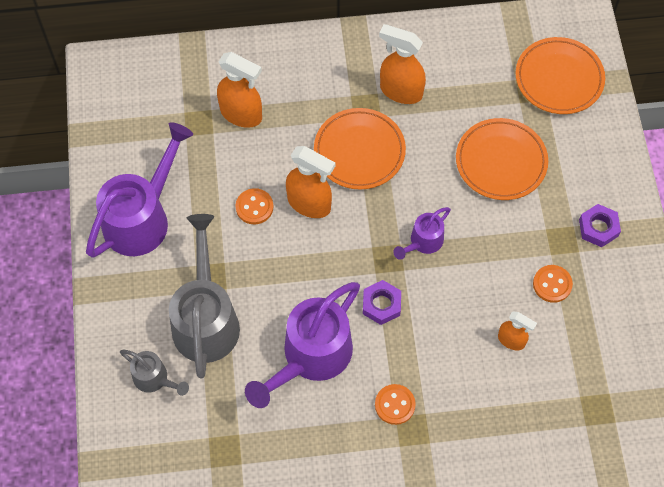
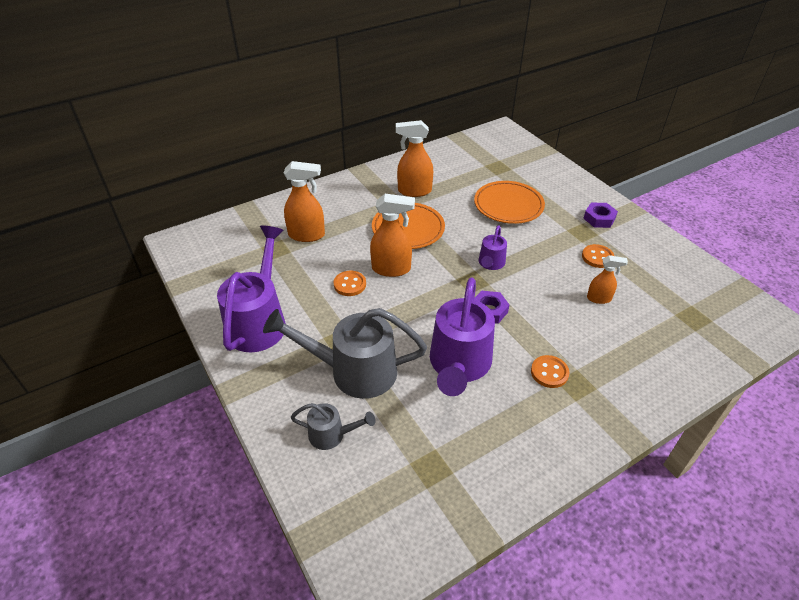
camera: 25 degrees left, 20 degrees down
grey watering can [169,214,240,378] -> grey watering can turned 60 degrees counterclockwise [263,308,427,399]
orange plate [516,37,605,114] -> none

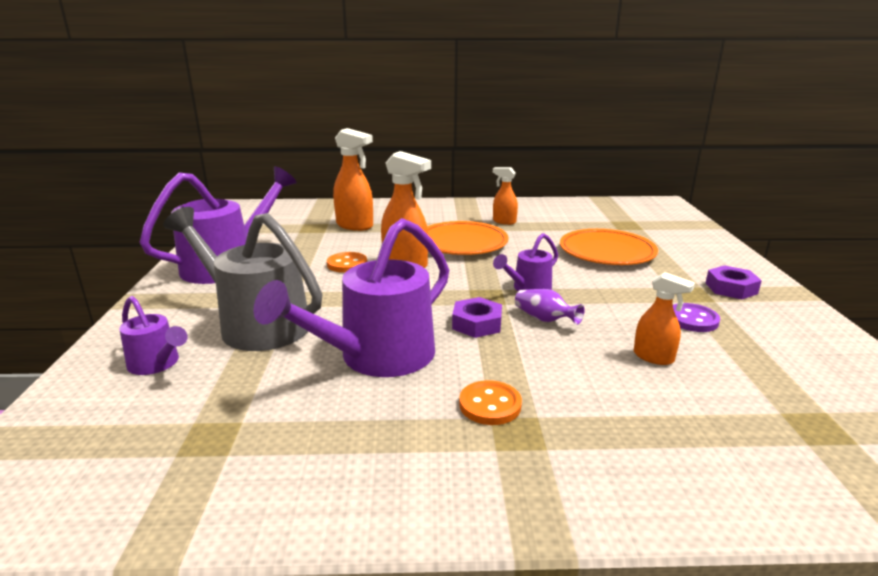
camera: 30 degrees right, 20 degrees down
grey watering can [291,403,376,450] -> purple watering can [119,296,188,375]
orange spray bottle [396,120,433,197] -> orange spray bottle [493,167,518,225], size x0.59
orange button [582,244,614,268] -> purple button [673,303,720,332]
none -> purple vase [515,289,585,325]

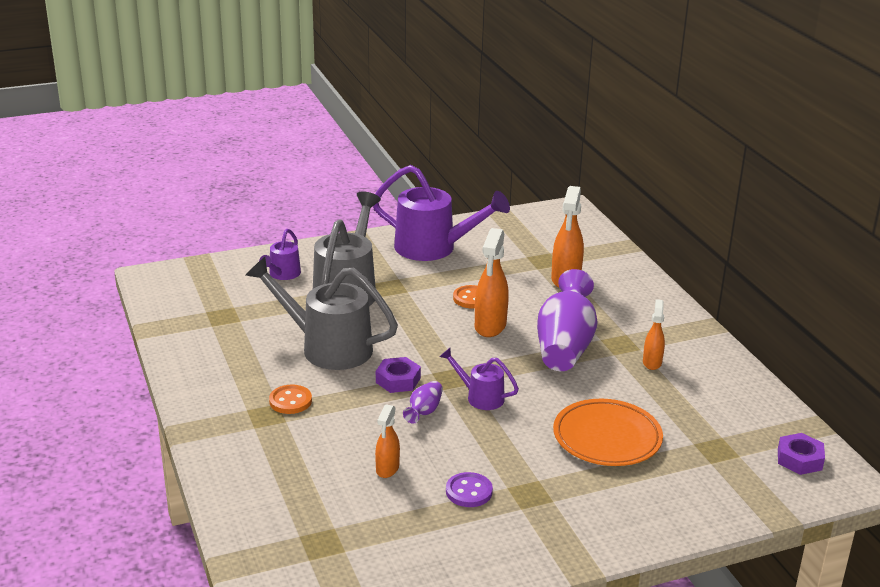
camera: 70 degrees right, 5 degrees up
purple watering can [254,218,449,377] -> grey watering can [245,257,398,370]
orange plate [427,221,509,255] -> purple vase [537,269,598,371]
purple nut [706,265,762,300] -> purple nut moved to [778,433,825,475]

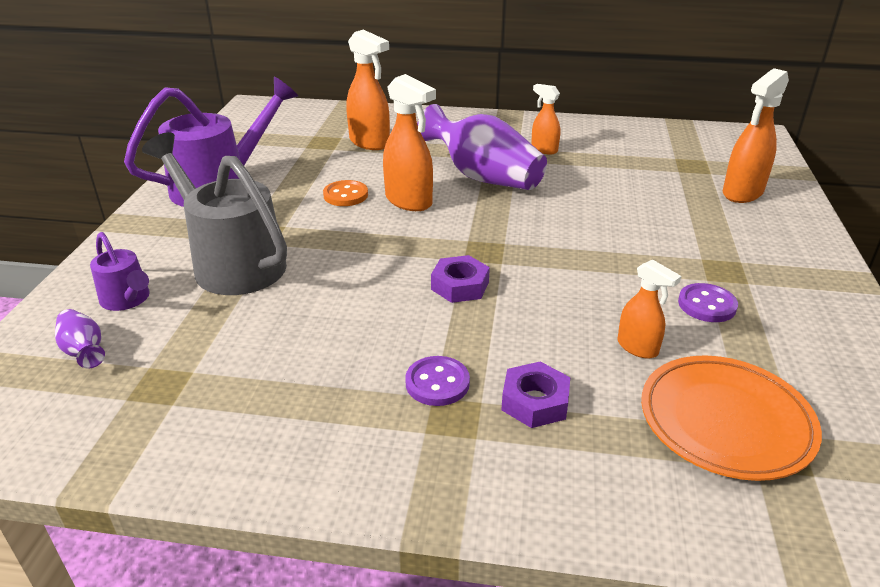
camera: 60 degrees left, 5 degrees up
grey watering can [245,257,398,370] -> none
orange button [269,385,312,414] -> purple button [405,356,470,406]
purple vase [403,381,443,424] -> purple vase moved to [55,309,105,369]
purple watering can [440,348,519,410] -> none
orange plate [553,399,663,466] -> orange plate moved to [641,355,822,481]
purple nut [778,433,825,475] -> purple nut moved to [501,361,570,428]
none -> orange spray bottle [723,68,789,203]

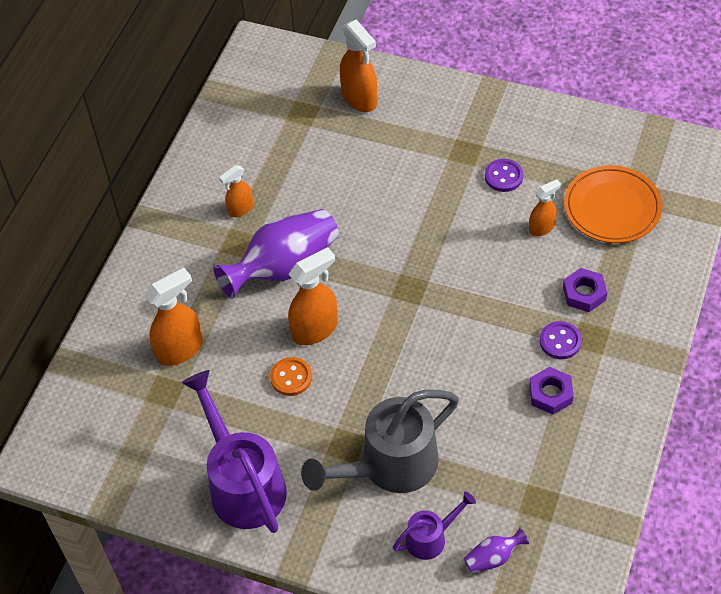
camera: 75 degrees left, 20 degrees up
purple nut [431,255,490,303] -> purple nut moved to [530,367,574,415]

